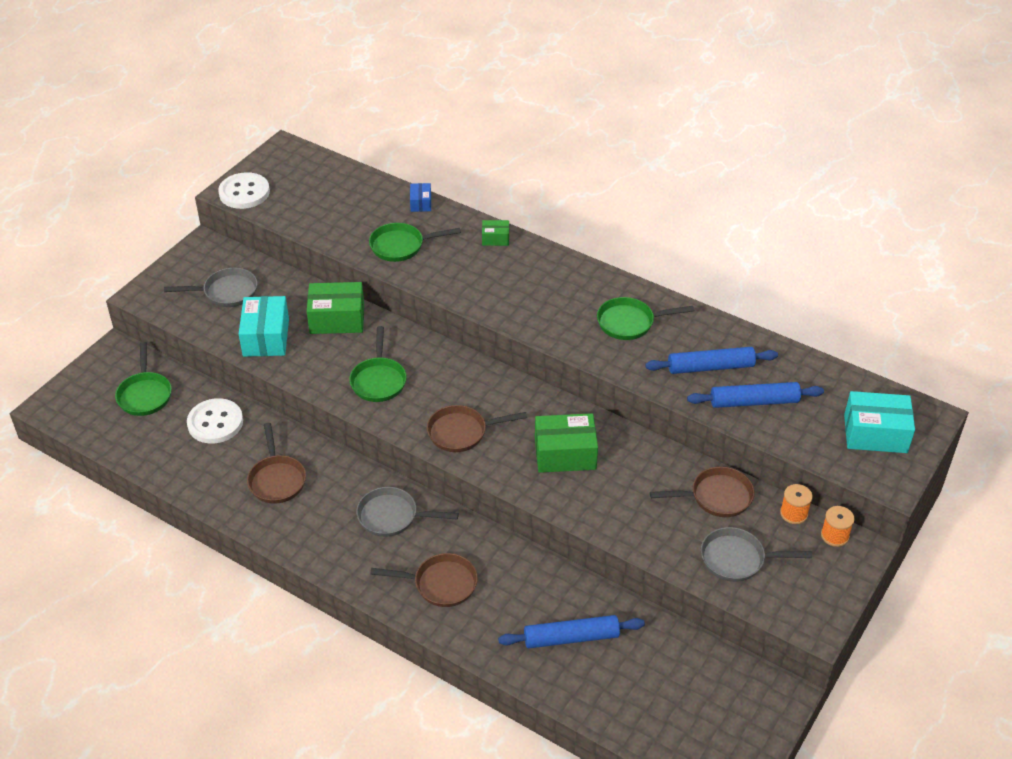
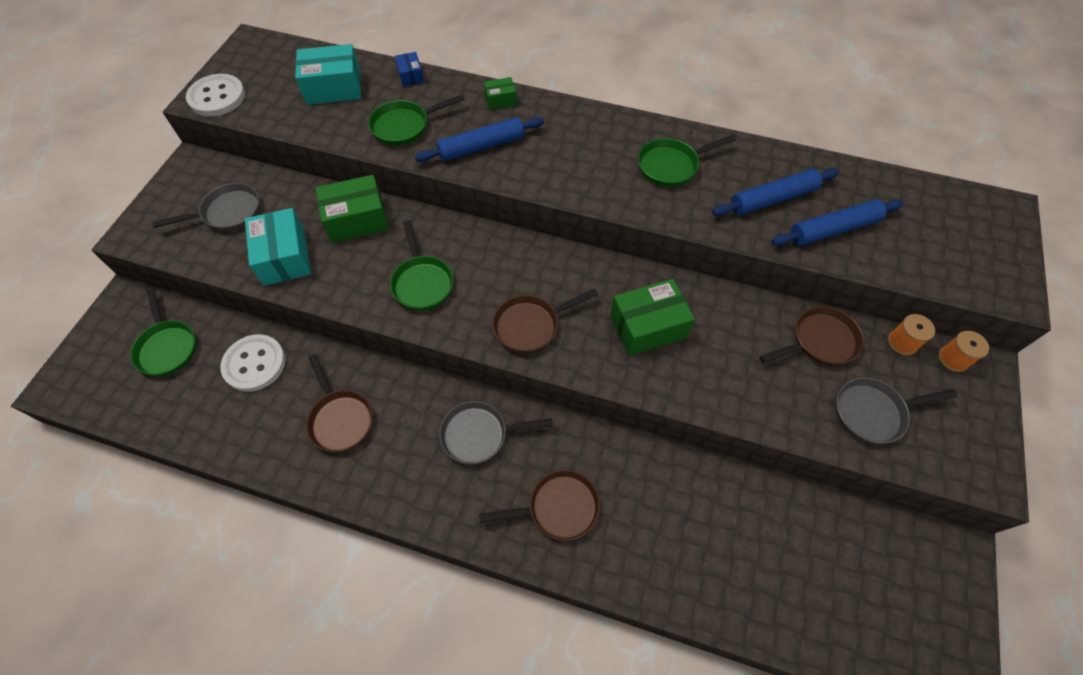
camera: 15 degrees left, 15 degrees up
blue rolling pin [498,615,645,648] -> blue rolling pin moved to [414,117,544,162]
turquoise box [844,391,915,453] -> turquoise box moved to [295,44,361,105]

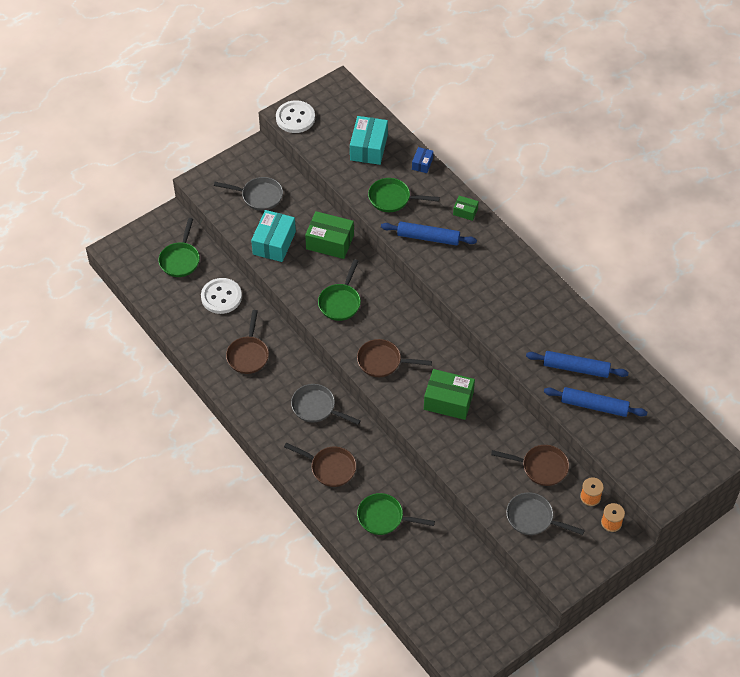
camera: 35 degrees right, 5 degrees down
turquoise box [295,44,361,105] -> turquoise box turned 75 degrees clockwise [350,116,388,165]
green pan [638,135,736,187] -> green pan moved to [357,493,435,535]

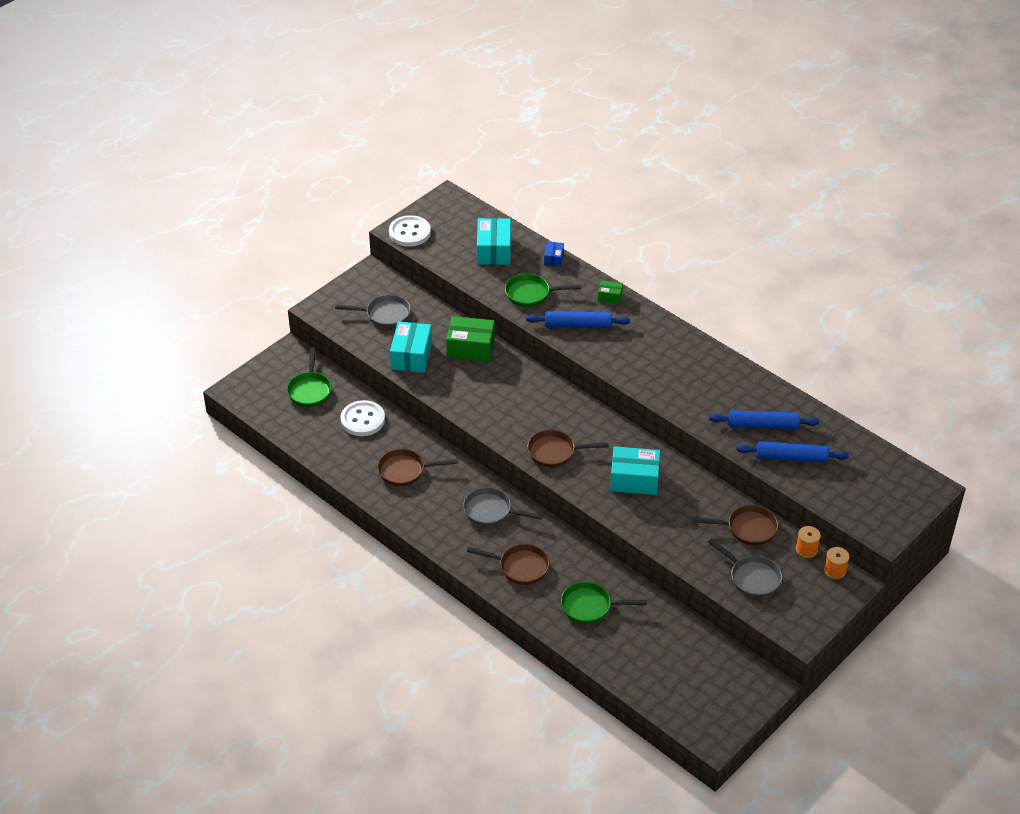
camera: 10 degrees left, 10 degrees down
brown pan [226,310,269,374] -> brown pan turned 90 degrees clockwise [377,449,458,486]
green pan [318,259,361,321] -> none
green box [424,369,475,420] -> turquoise box [610,446,660,495]
grey pan [506,492,585,535] -> grey pan turned 150 degrees counterclockwise [708,538,782,598]

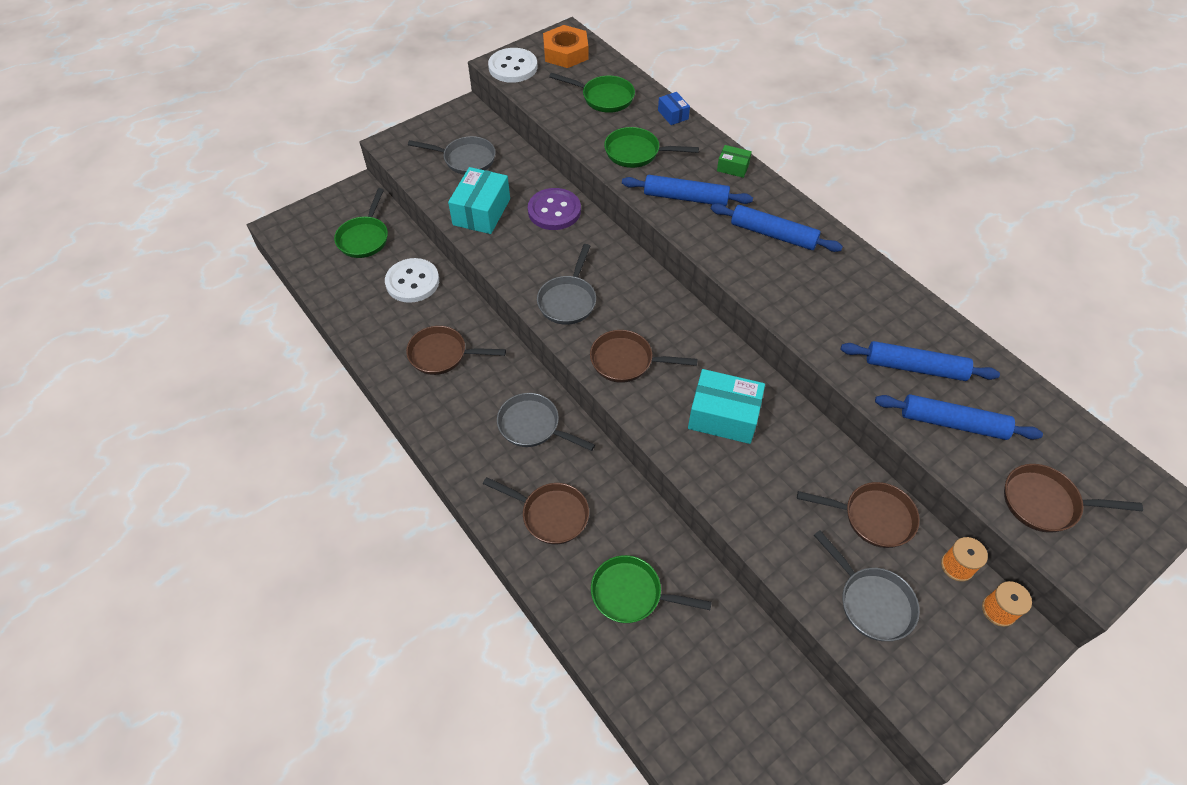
camera: 10 degrees right, 10 degrees up
green box [446,316,495,362] -> purple button [528,188,581,230]
turquoise box [477,218,511,265] -> green pan [549,73,635,113]
blue box [544,242,564,267] -> blue box turned 45 degrees counterclockwise [658,92,690,125]
none -> grey pan [537,244,596,325]
none -> orange nut [543,25,588,68]
none -> blue rolling pin [711,204,843,252]
none -> brown pan [1004,464,1143,533]

